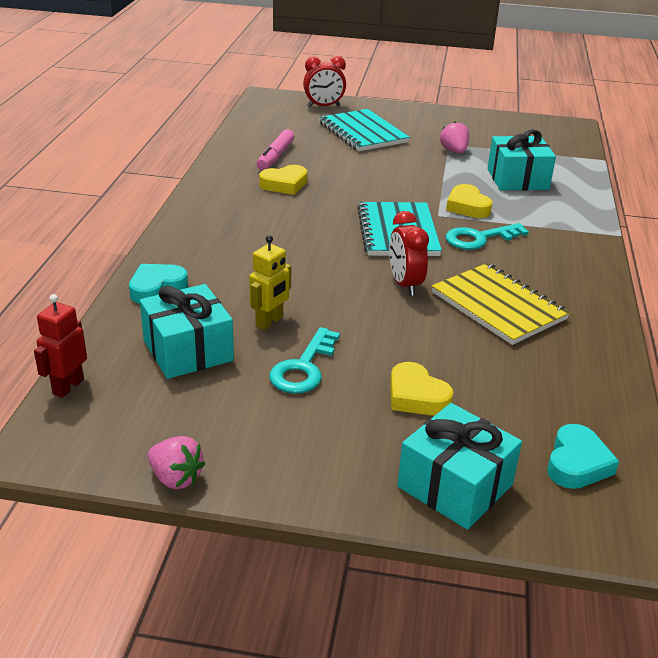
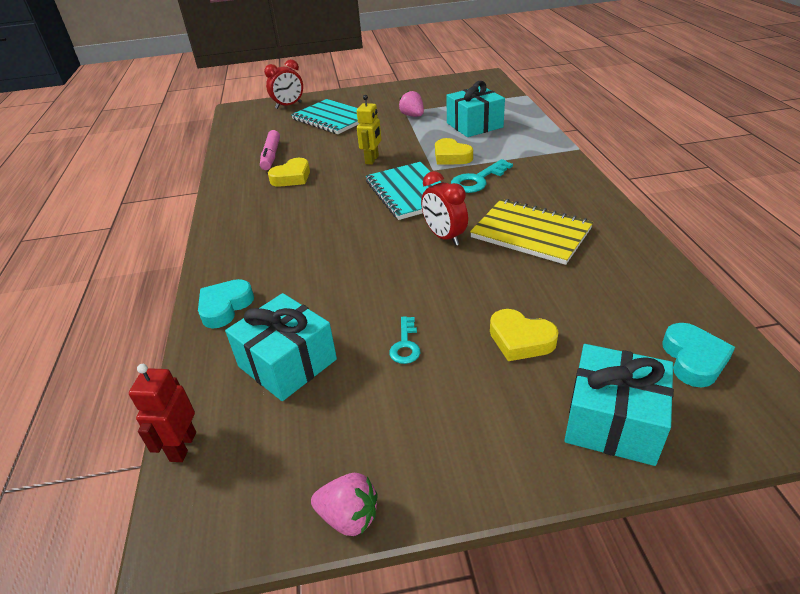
camera: 15 degrees left, 5 degrees up
yellow robot [249,235,291,330] -> yellow robot moved to [357,95,381,165]
turquoise key [269,327,340,394] -> turquoise key [389,316,420,364], size x0.61

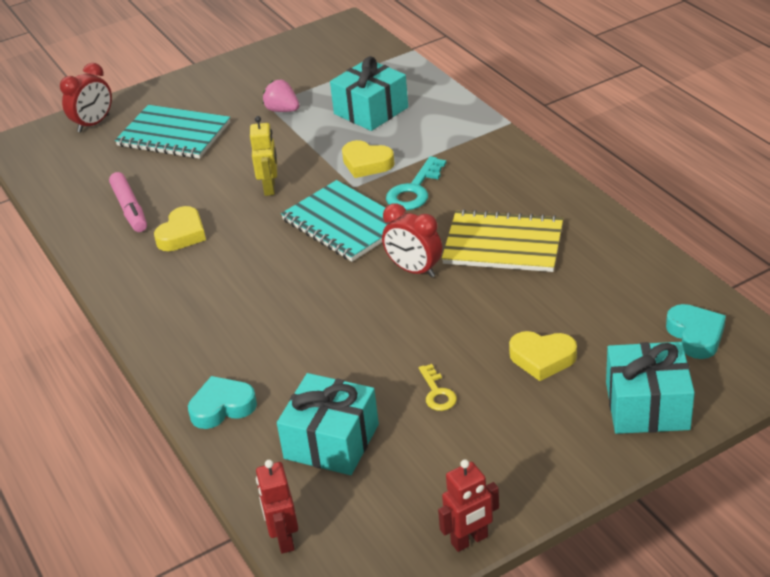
camera: 20 degrees left, 0 degrees up
turquoise heart [198,279,254,329] -> turquoise heart turned 60 degrees clockwise [188,376,257,429]
pink strawberry [311,473,377,536] -> red robot [438,459,499,552]
turquoise key [389,316,420,364] -> yellow key [419,364,457,411]

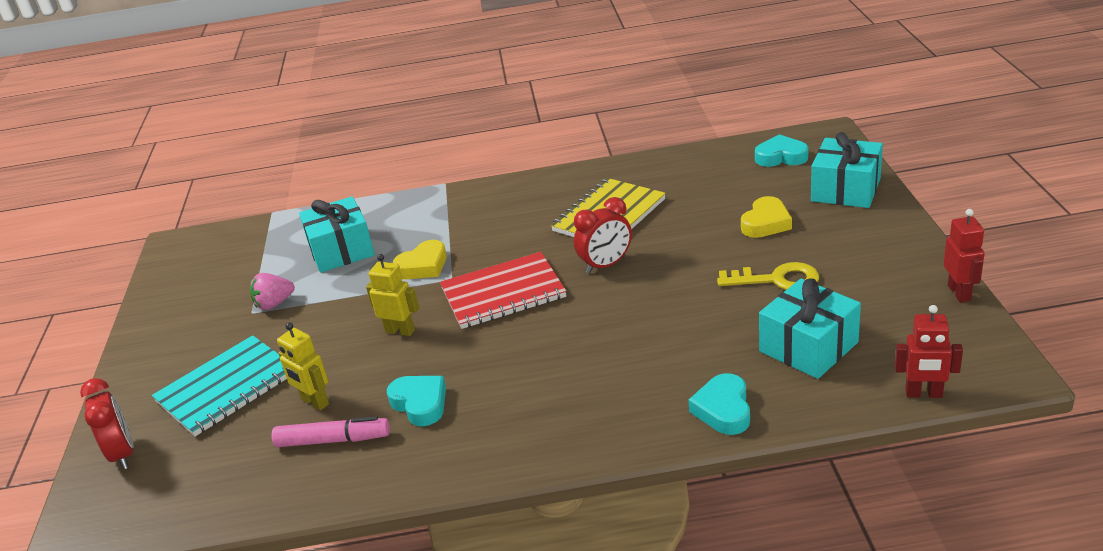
camera: 65 degrees left, 5 degrees down
yellow heart [154,206,206,251] -> turquoise heart [387,376,446,426]
turquoise notebook [281,180,389,262] -> red notebook [440,252,567,329]
turquoise key [386,156,446,210] -> none
yellow key [419,364,457,411] -> yellow key [717,262,819,290], size x1.65
none -> yellow robot [277,322,329,410]

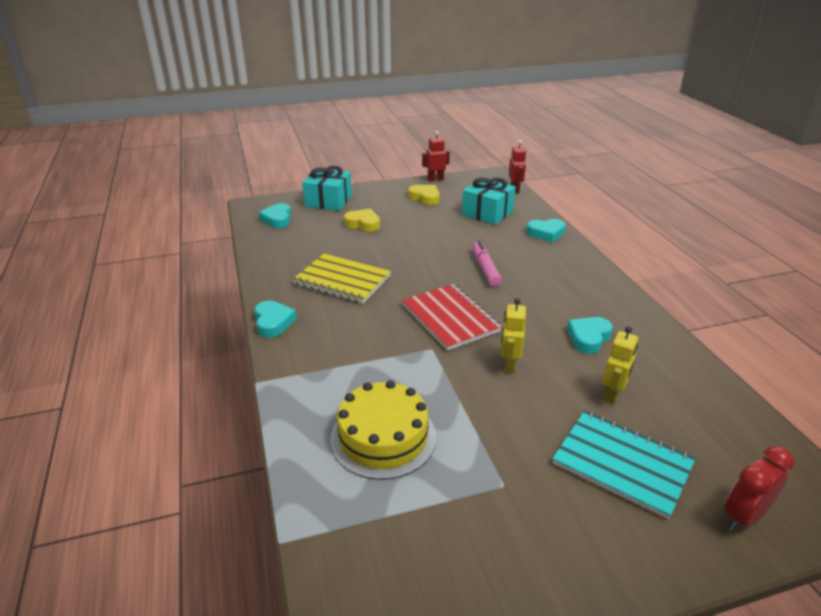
camera: 105 degrees left, 0 degrees up
pink strawberry [250,273,295,310] -> none
pink marker [272,416,390,447] -> pink marker moved to [472,241,502,287]
turquoise gift [299,196,375,273] -> yellow cake [330,380,436,480]
yellow heart [393,240,447,279] -> yellow heart moved to [408,185,439,205]
red clock [574,197,632,274] -> none
yellow key [717,262,819,290] -> none
none -> turquoise heart [254,300,297,338]

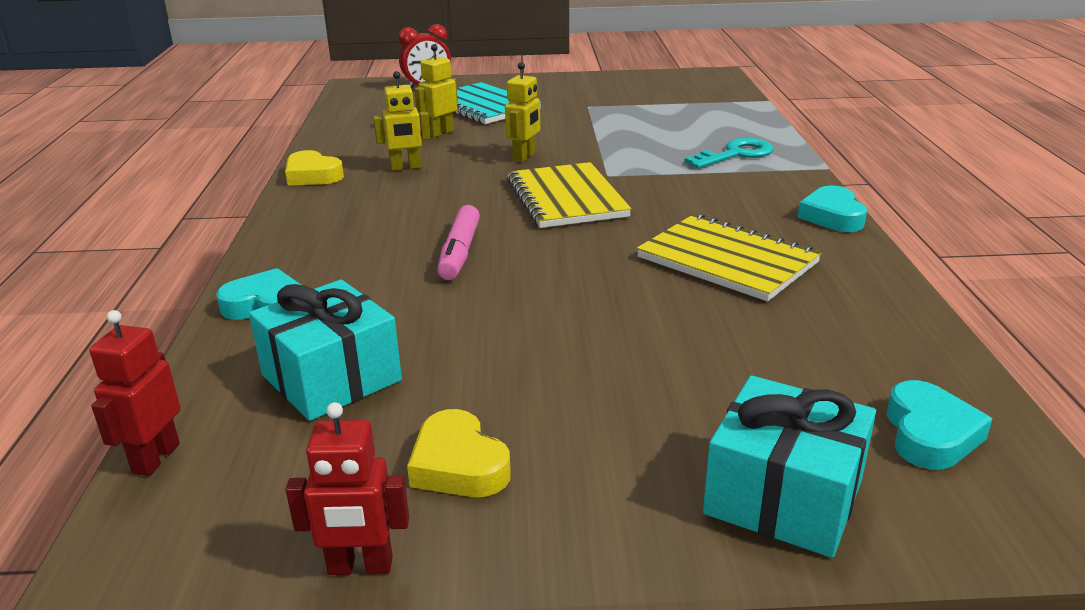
camera: 165 degrees left, 5 degrees down
yellow cake [330,380,436,480] -> none
yellow heart [344,209,380,232] -> yellow heart moved to [285,150,344,185]
red notebook [402,284,502,351] -> yellow notebook [507,162,631,228]
turquoise heart [567,317,613,354] -> yellow robot [373,71,430,171]
none -> turquoise key [684,138,773,168]

